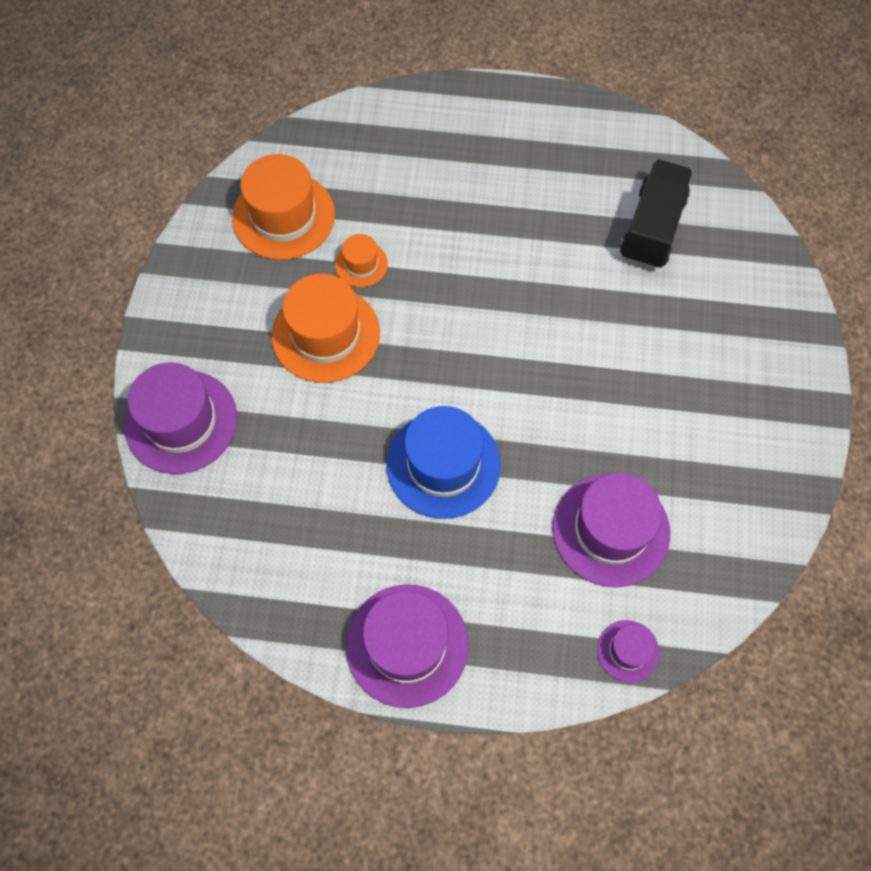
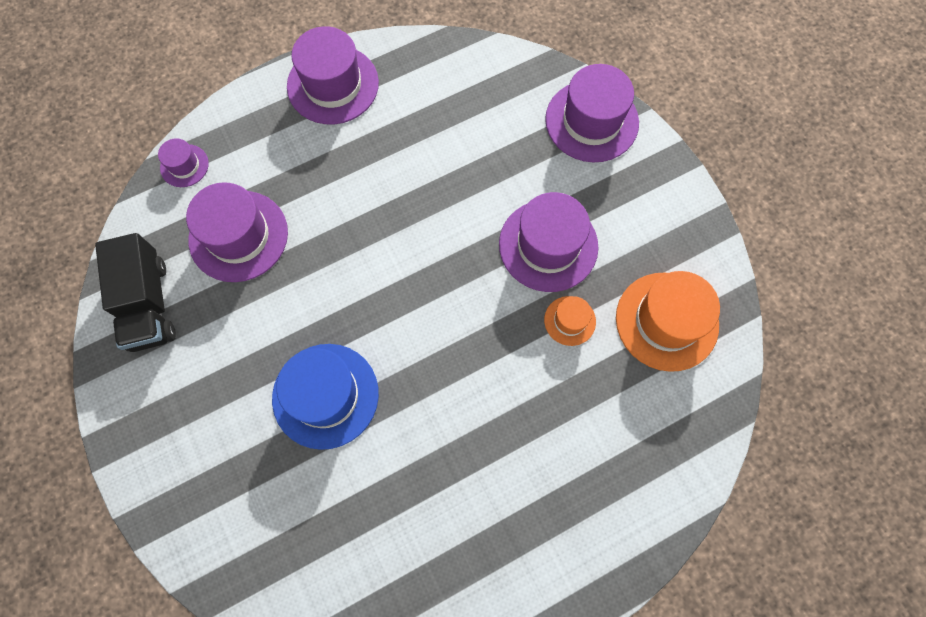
camera: 145 degrees right, 5 degrees up
orange hat [271,274,380,383] -> purple hat [499,192,598,292]
blue hat [386,406,501,519] -> blue hat moved to [272,344,379,450]
black truck [620,159,693,269] -> black truck moved to [95,233,176,352]

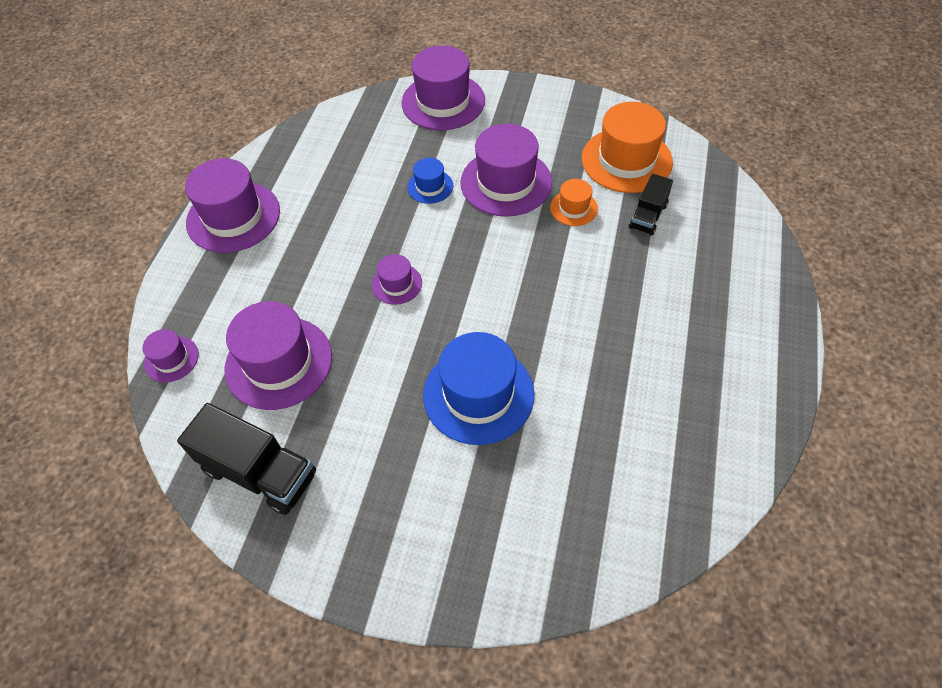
camera: 45 degrees left, 15 degrees down
none -> purple hat [372,254,422,305]
none -> blue hat [407,158,453,204]
none -> black truck [629,174,673,236]

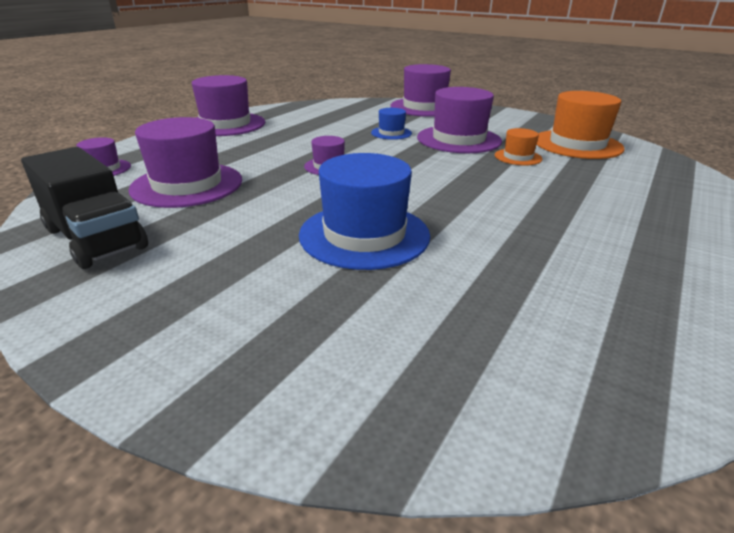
camera: 15 degrees right, 25 degrees down
black truck [629,174,673,236] -> none

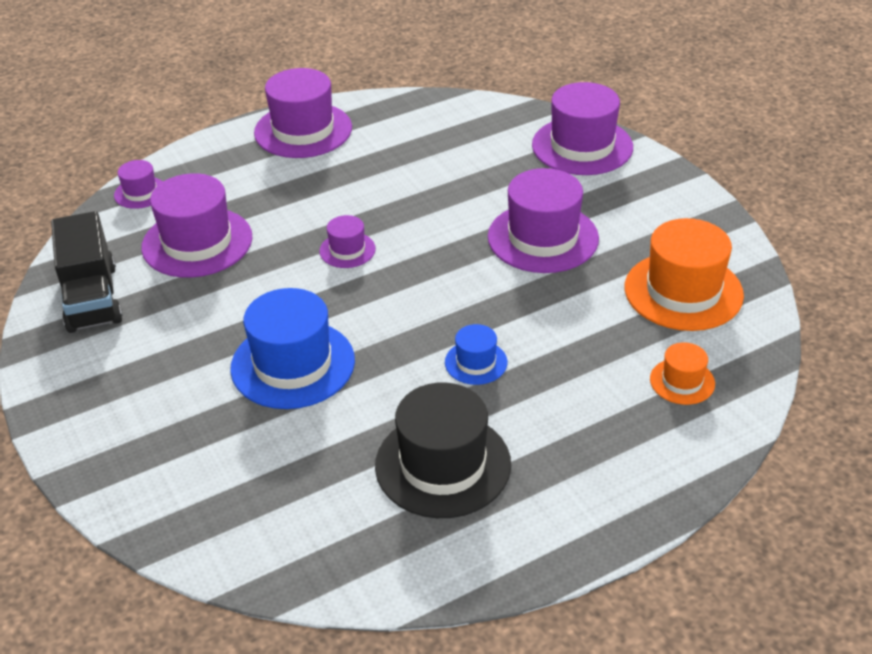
camera: 30 degrees right, 10 degrees up
blue hat [371,108,412,140] -> blue hat moved to [445,324,508,385]
orange hat [495,128,542,166] -> orange hat moved to [650,342,715,405]
none -> black hat [375,382,511,518]

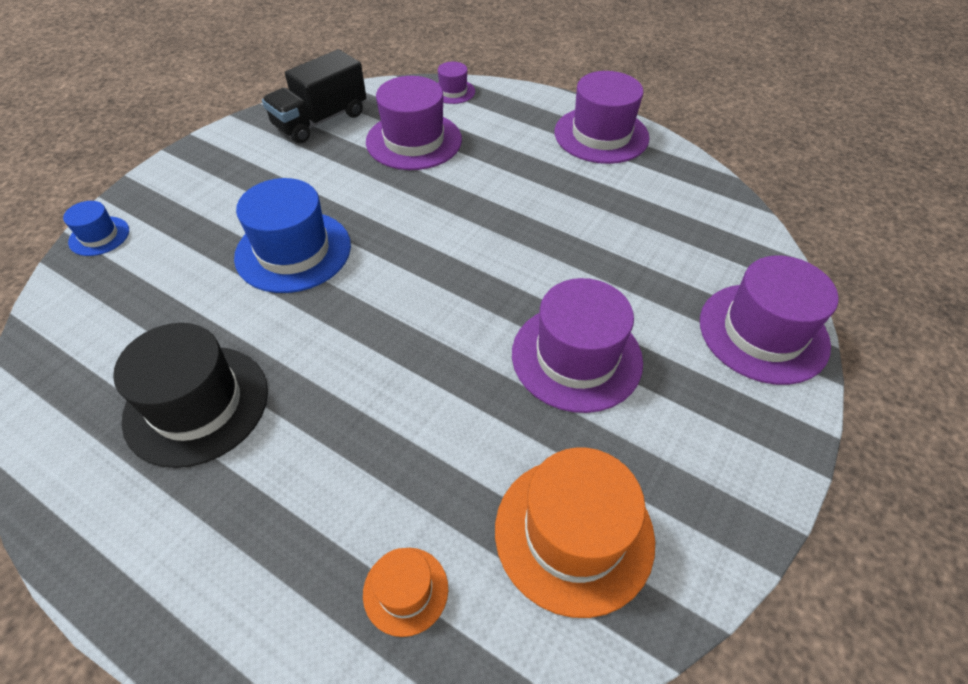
camera: 60 degrees right, 10 degrees up
purple hat [319,215,376,268] -> none
blue hat [445,324,508,385] -> blue hat moved to [63,201,129,256]

